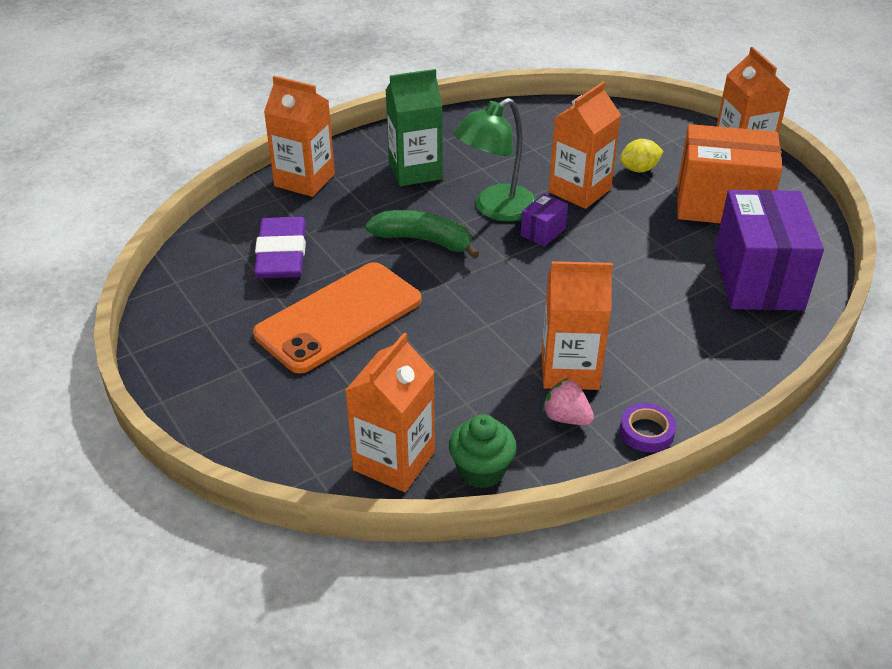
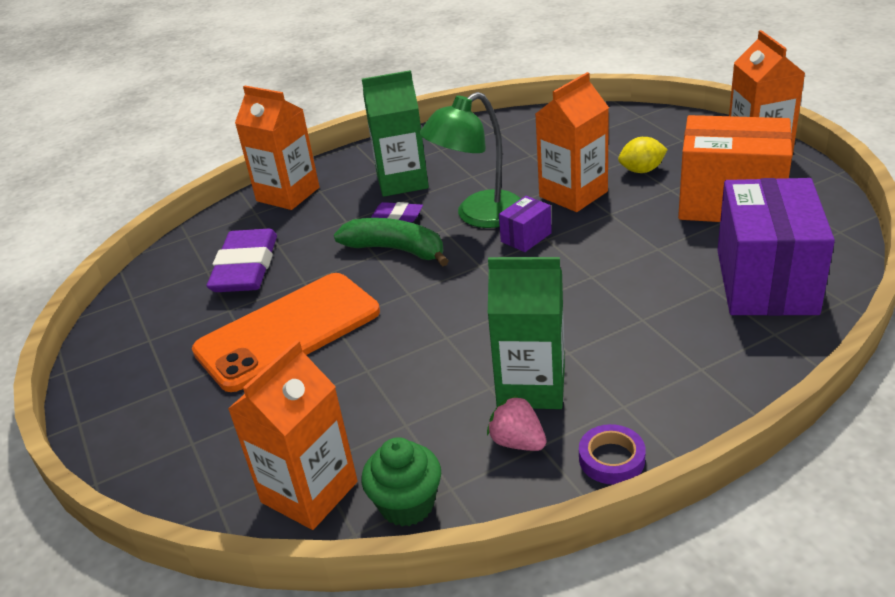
camera: 10 degrees right, 5 degrees down
orange carton [542,261,613,390] -> green carton [488,257,565,409]
none -> purple eraser [371,202,423,222]

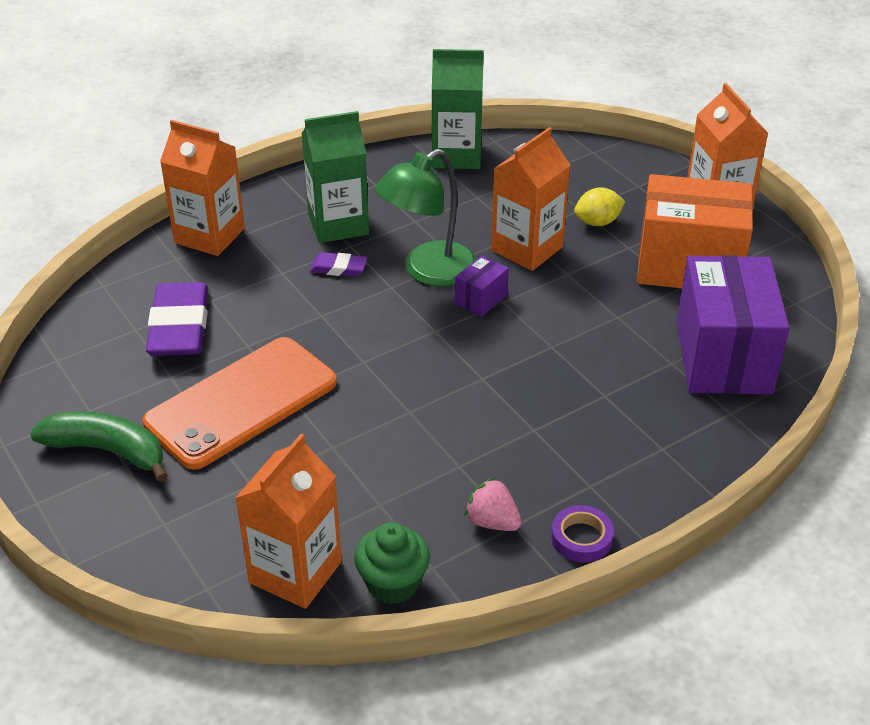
camera: 10 degrees left, 5 degrees up
green banana [334,218,449,267] -> green banana moved to [30,412,168,482]
green carton [488,257,565,409] -> green carton moved to [432,49,484,169]

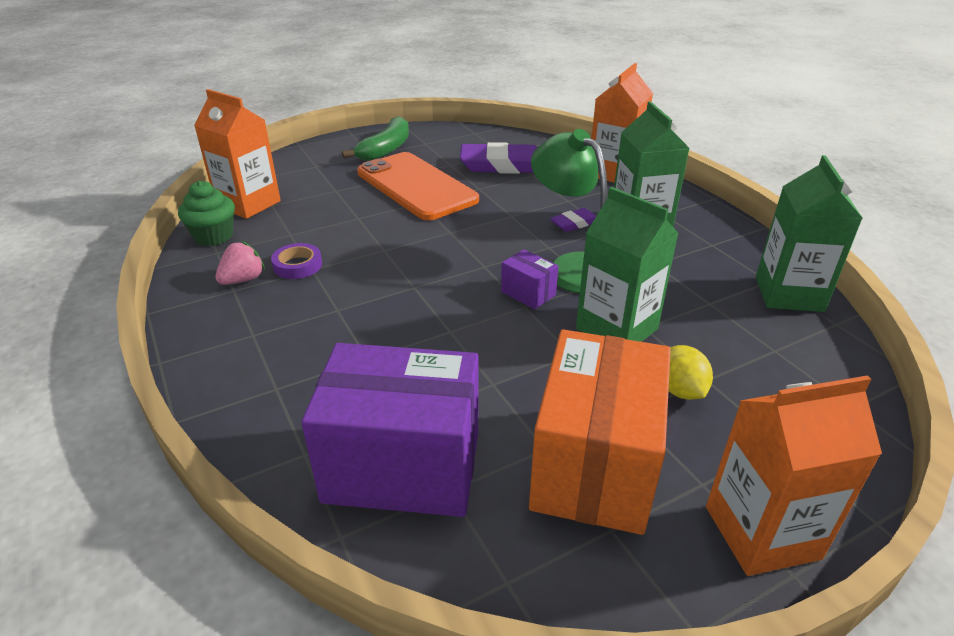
camera: 95 degrees right, 5 degrees down
purple eraser [310,252,368,277] -> purple eraser turned 45 degrees clockwise [550,208,596,232]
orange carton [491,127,570,271] -> green carton [576,187,679,342]
purple tape [551,505,614,562] -> purple tape moved to [271,243,322,279]

